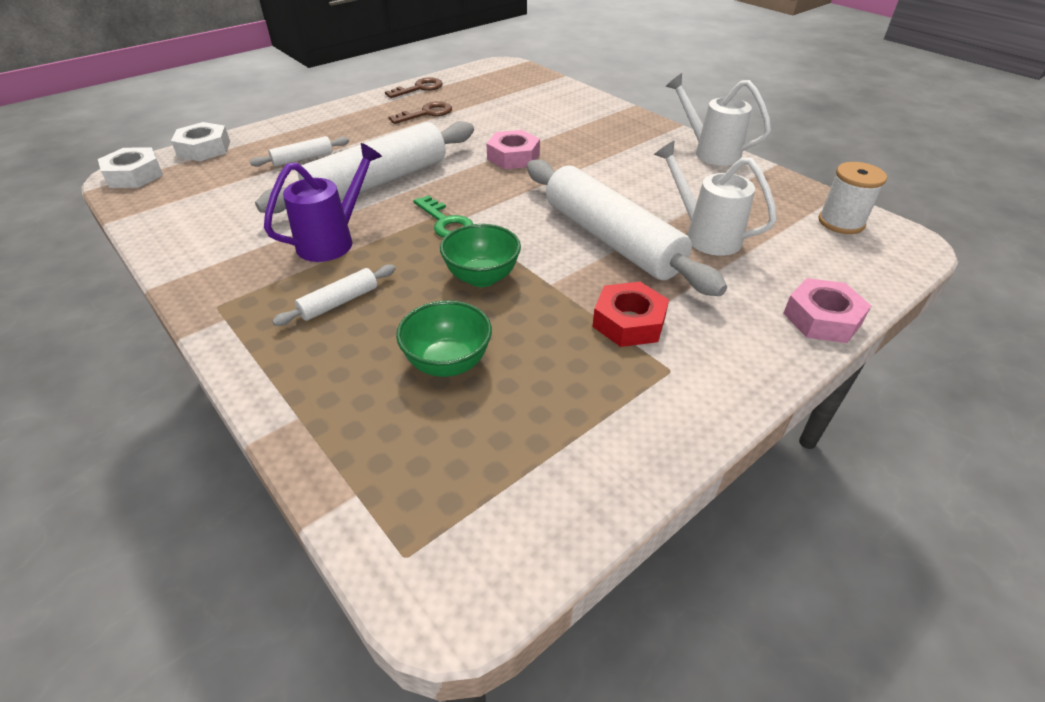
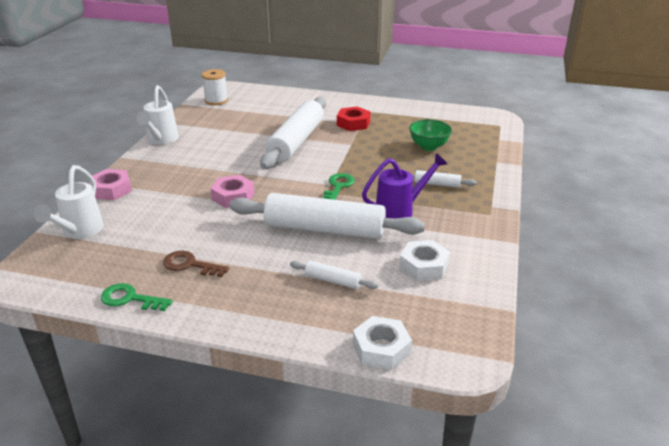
camera: 125 degrees left, 10 degrees down
white nut [98,147,163,188] -> white nut moved to [400,240,450,281]
purple watering can [264,143,382,262] -> purple watering can turned 150 degrees clockwise [362,153,447,218]
brown key [385,77,443,98] -> green key [101,283,173,311]
green bowl [440,224,521,287] -> none
white watering can [654,140,777,256] -> white watering can moved to [34,165,104,239]
pink nut [783,278,871,343] -> pink nut moved to [90,169,132,200]

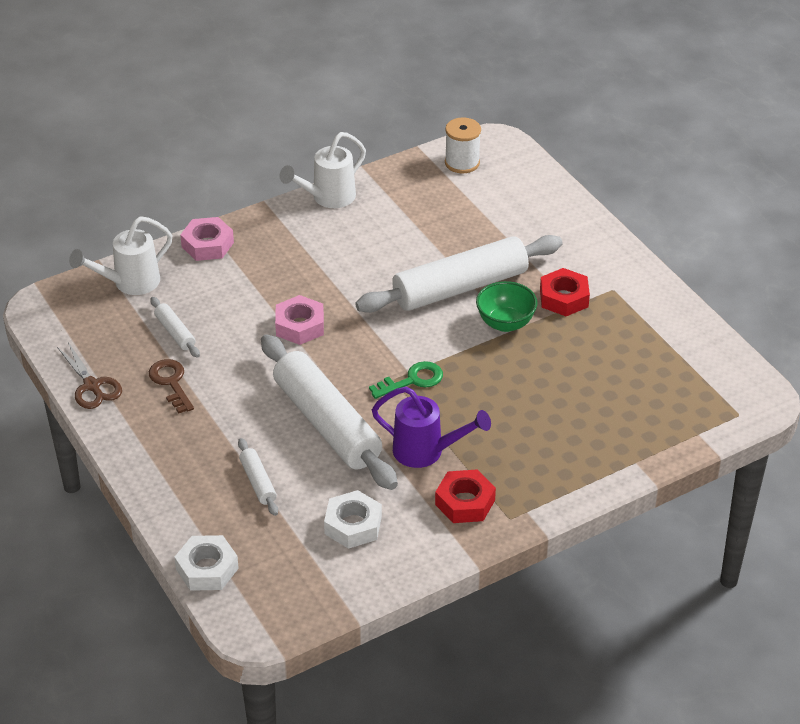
camera: 45 degrees right, 10 degrees up
green key [101,283,173,311] -> brown scissors [57,342,122,409]
green bowl [409,119,452,151] -> green bowl moved to [476,281,537,332]
white rolling pin [412,170,476,188] -> white rolling pin moved to [150,297,200,357]
none -> red nut [435,469,496,523]

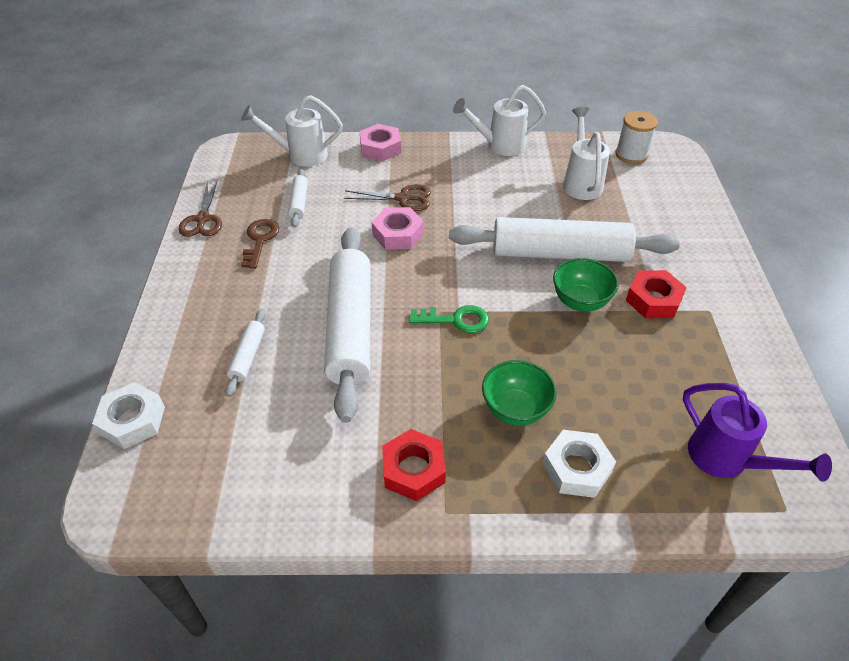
camera: 30 degrees right, 5 degrees up
white nut [324,490,382,549] -> white nut moved to [542,430,616,498]
purple watering can [372,387,491,468] -> purple watering can moved to [683,383,832,482]
none -> brown scissors [344,184,431,211]
none -> green bowl [482,360,556,426]
none -> white watering can [563,107,610,200]

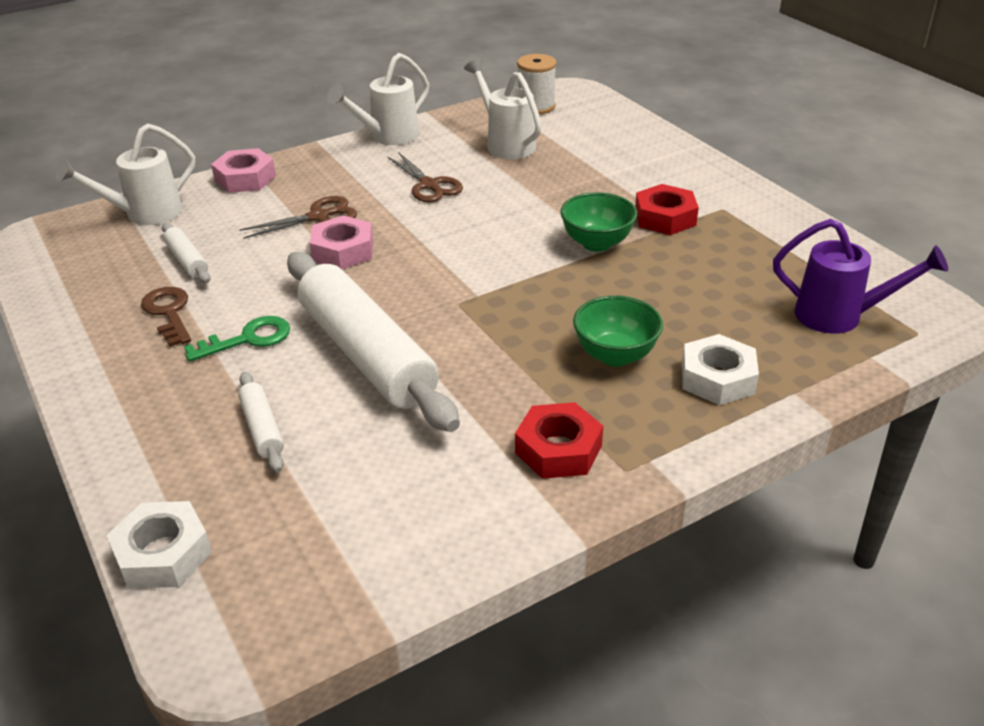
camera: 30 degrees left, 10 degrees down
brown scissors [178,180,222,237] -> brown scissors moved to [387,152,463,203]
green key [409,305,489,333] -> green key moved to [184,316,290,362]
white rolling pin [449,217,680,262] -> none

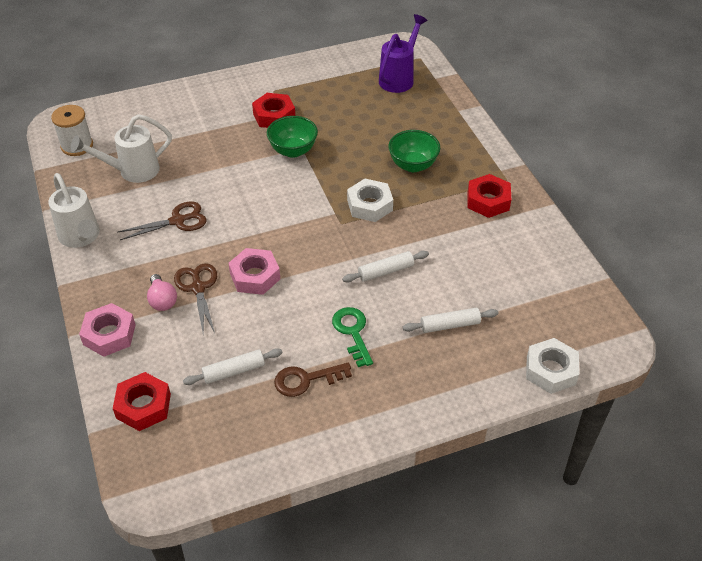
camera: 80 degrees left, 10 degrees up
white watering can [55,123,195,225] -> red nut [113,372,171,431]
white rolling pin [287,252,460,432] -> white rolling pin [342,251,429,282], size x0.43
white nut [682,334,759,405] -> white nut moved to [347,179,393,222]
none -> pink light bulb [147,274,177,311]

